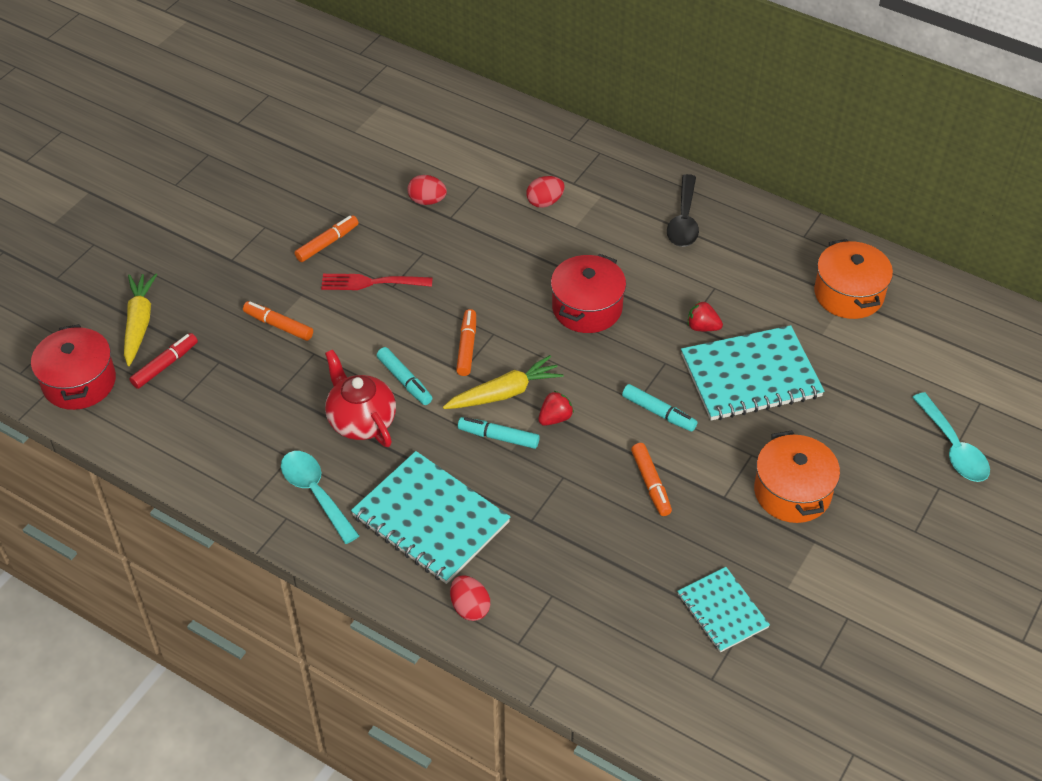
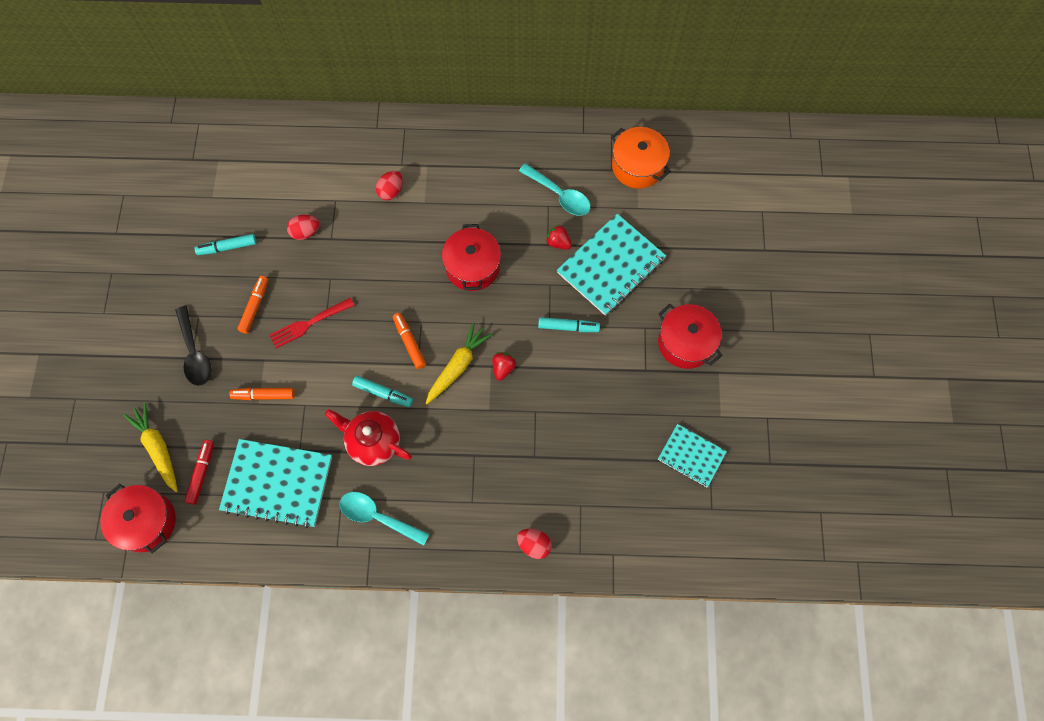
camera: 30 degrees left, 20 degrees up
turquoise notebook [351,451,511,584] -> turquoise notebook moved to [219,439,332,529]
turquoise marker [458,417,540,449] -> turquoise marker moved to [195,234,256,255]
orange marker [631,443,672,516] -> none
black spoon [667,174,699,247] -> black spoon moved to [175,306,212,386]
red strawberry [688,301,723,331] -> red strawberry turned 45 degrees clockwise [546,225,572,250]
orange pot [754,431,840,523] -> red pot [658,304,723,369]
turquoise spoon [912,392,990,482] -> turquoise spoon moved to [519,164,590,216]

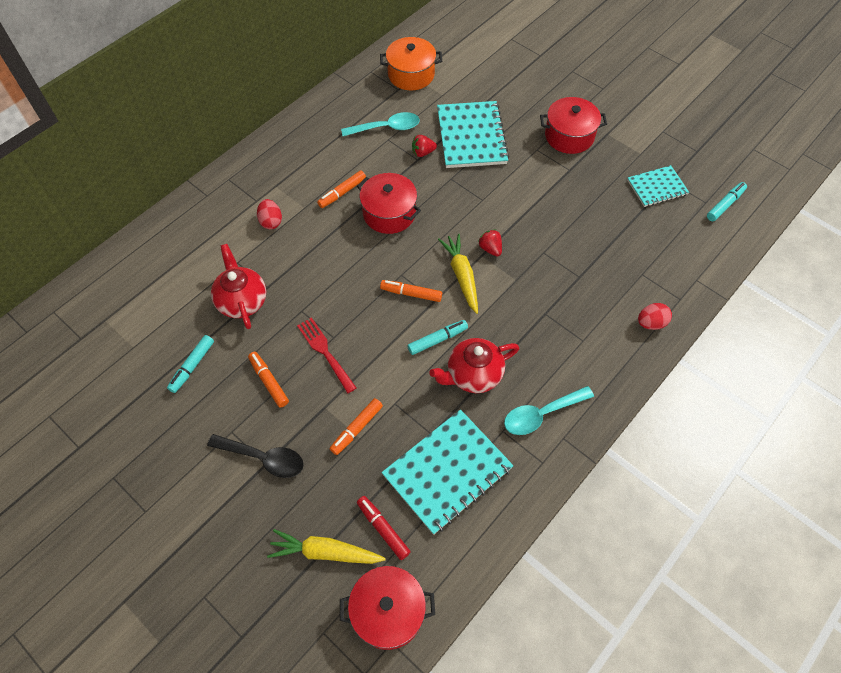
camera: 50 degrees left, 10 degrees down
red fork [269,298,355,349] -> red fork turned 135 degrees clockwise [297,317,357,393]
red egg [287,215,320,240] -> red teapot [211,244,266,329]
turquoise marker [538,317,600,332] -> turquoise marker moved to [707,182,747,221]
none -> orange marker [317,170,366,208]

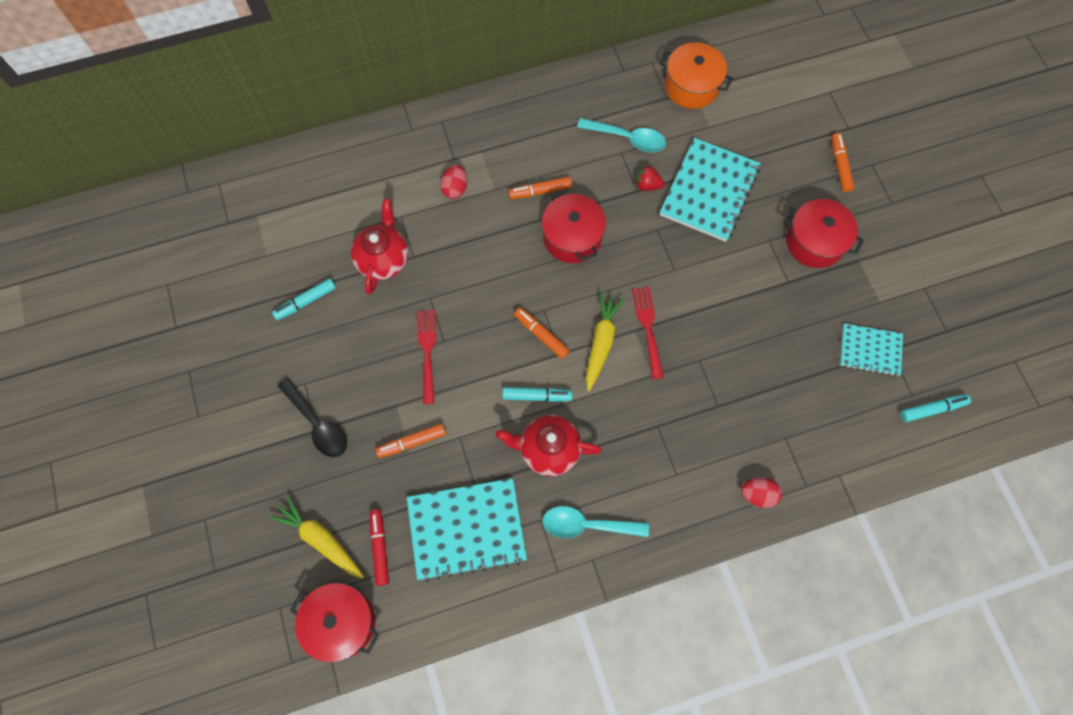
camera: 30 degrees right, 10 degrees up
orange marker [248,352,289,407] -> orange marker moved to [832,133,854,192]
red strawberry [478,229,502,257] -> red fork [632,287,664,379]

